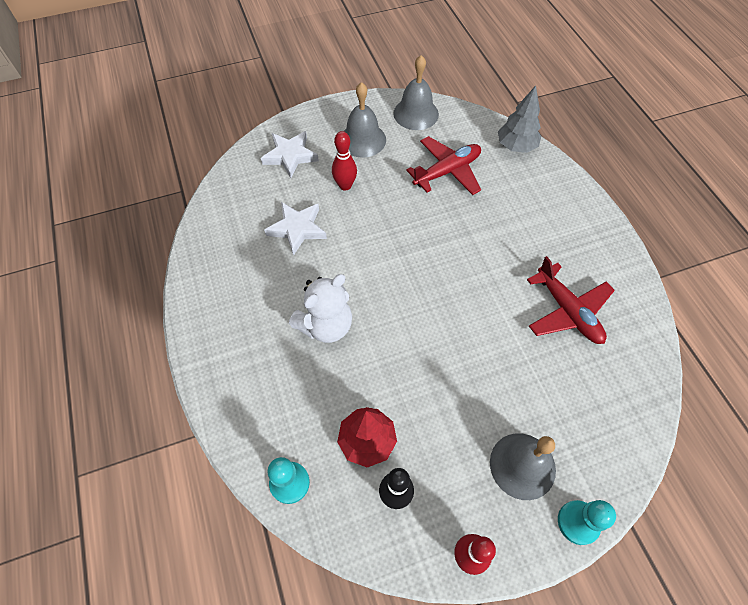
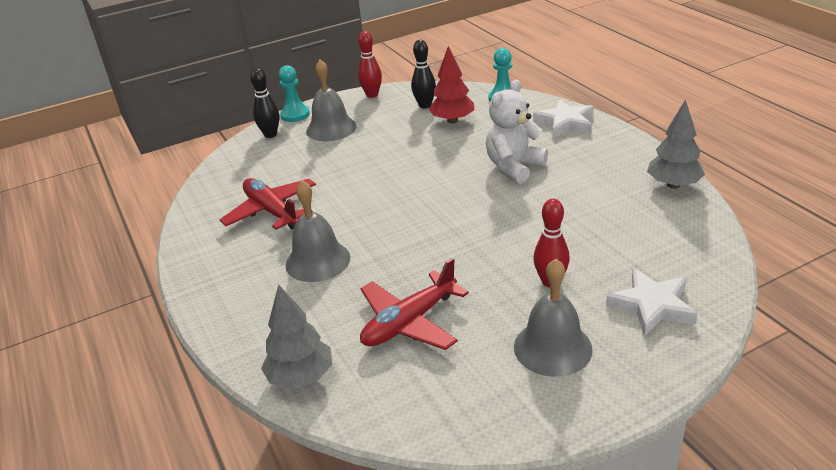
camera: 175 degrees right, 25 degrees down
white star [264,202,327,256] -> white star moved to [533,99,594,138]
grey bell [393,55,439,130] -> grey bell moved to [285,180,350,282]
none -> black bowling pin [250,68,279,138]
none -> grey tree [647,99,705,189]

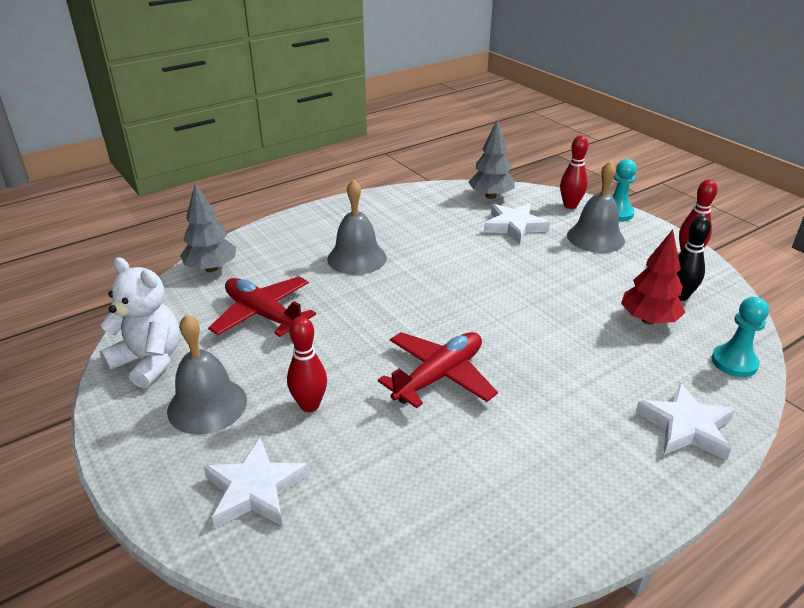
camera: 80 degrees right, 0 degrees up
red plane [220,178,316,230] -> red plane moved to [378,332,498,408]
black bowling pin [250,68,279,138] -> red bowling pin [560,135,588,209]
white teddy bear [486,80,548,184] -> white teddy bear moved to [100,257,180,389]
grey tree [647,99,705,189] -> grey tree moved to [468,120,515,199]
none -> white star [484,203,550,244]

